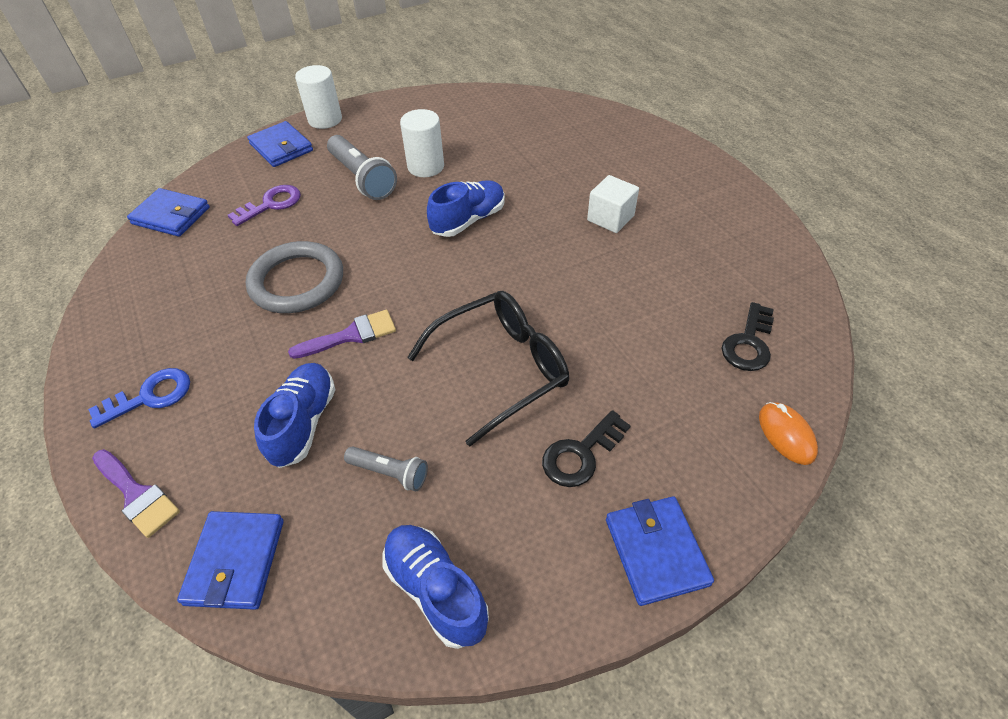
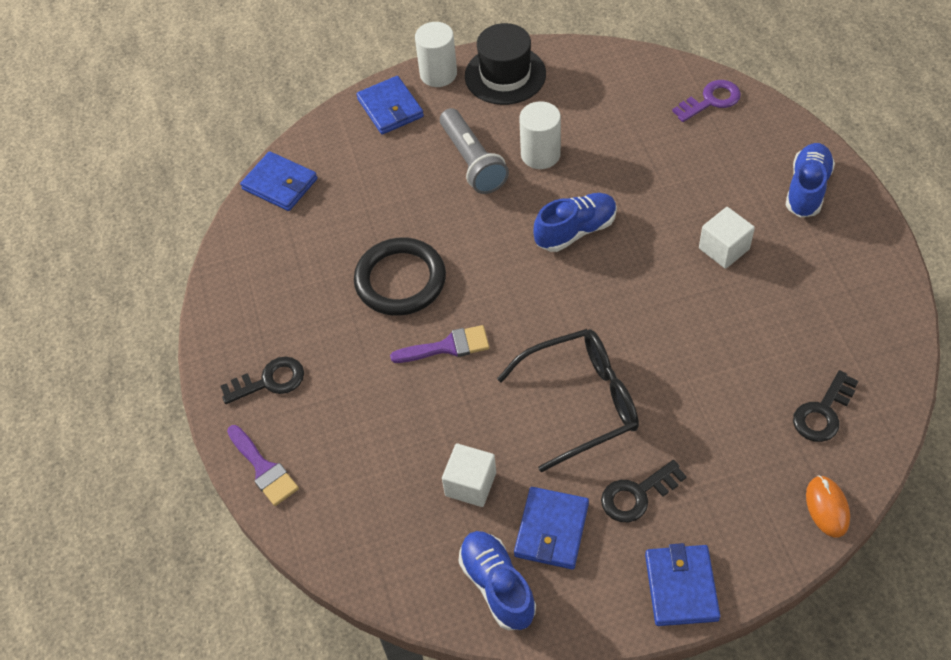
camera: 15 degrees right, 5 degrees up
blue key [88,368,190,428] -> black key [220,357,304,404]
blue wallet [177,511,284,610] -> blue wallet moved to [514,487,589,569]
purple key [228,185,301,226] -> purple key moved to [672,80,741,122]
grey ring [246,241,343,313] -> black ring [354,238,446,316]
blue shoe [254,363,335,468] -> blue shoe moved to [786,143,835,218]
grey flashlight [344,446,428,491] -> white cube [442,443,496,507]
none -> black hat [465,23,546,105]

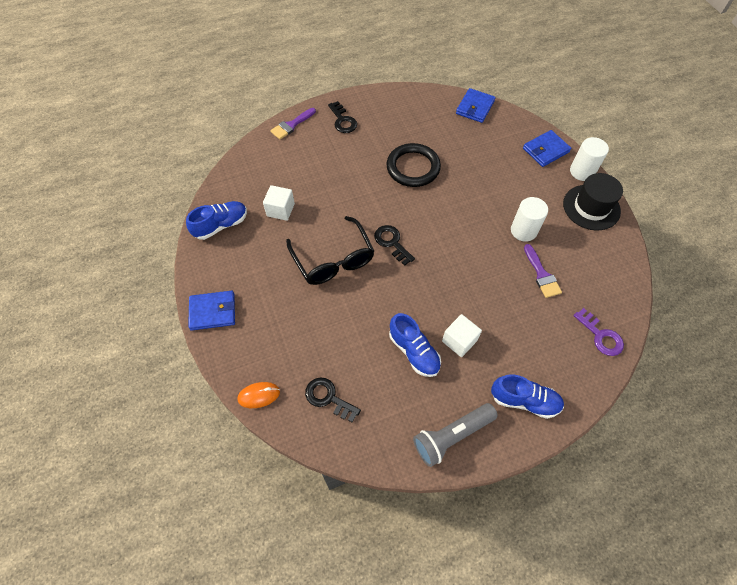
camera: 80 degrees right, 5 degrees up
purple brush [390,325,489,363] -> purple brush moved to [524,244,562,298]
grey flashlight [440,108,509,194] -> grey flashlight moved to [413,403,498,467]
blue wallet [514,487,589,569] -> none
blue shoe [533,193,617,252] -> blue shoe moved to [389,313,441,377]
black key [601,460,687,523] -> black key moved to [374,225,415,266]

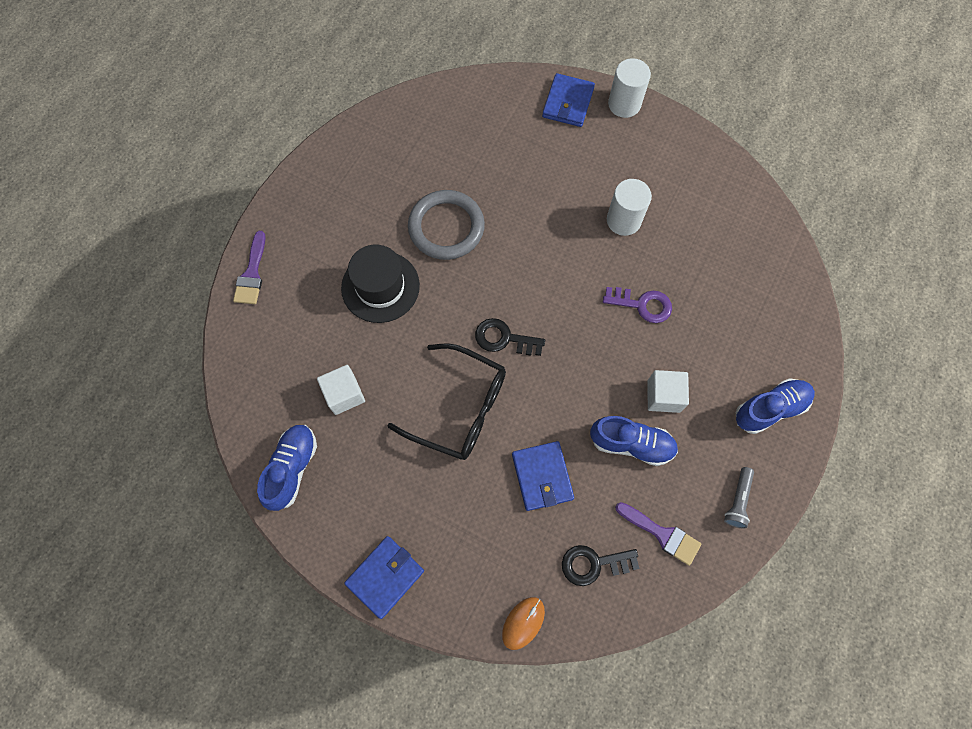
camera: 40 degrees left, 10 degrees up
black key [328,101,357,133] -> none
black ring [386,143,441,187] -> grey ring [408,190,485,260]
grey flashlight [413,403,498,467] -> grey flashlight [724,467,754,529], size x0.57
blue wallet [456,88,495,123] -> blue wallet moved to [512,441,574,511]
purple brush [524,244,562,298] -> purple brush moved to [615,502,701,566]
black hat [563,173,623,230] -> black hat moved to [341,244,420,323]
purple key [573,308,624,356] -> purple key moved to [603,287,672,323]

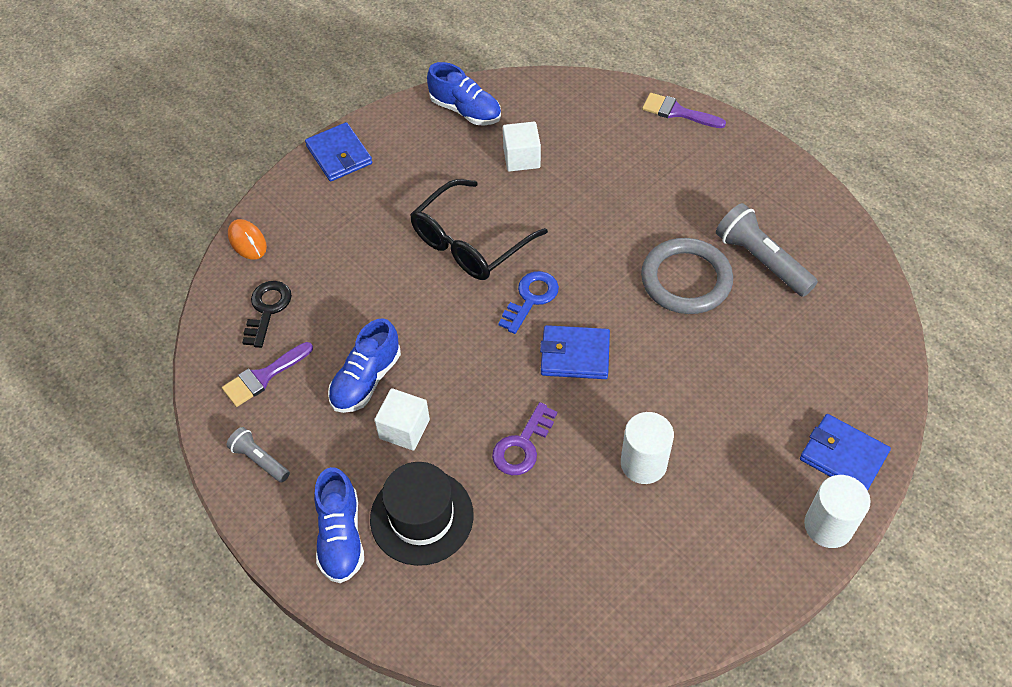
camera: 110 degrees right, 15 degrees down
black hat [341,244,420,323] -> black hat moved to [370,462,474,566]
black key [475,318,545,356] -> blue key [498,271,559,334]
blue wallet [512,441,574,511] -> blue wallet moved to [540,325,610,379]
none -> grey flashlight [716,203,818,297]

